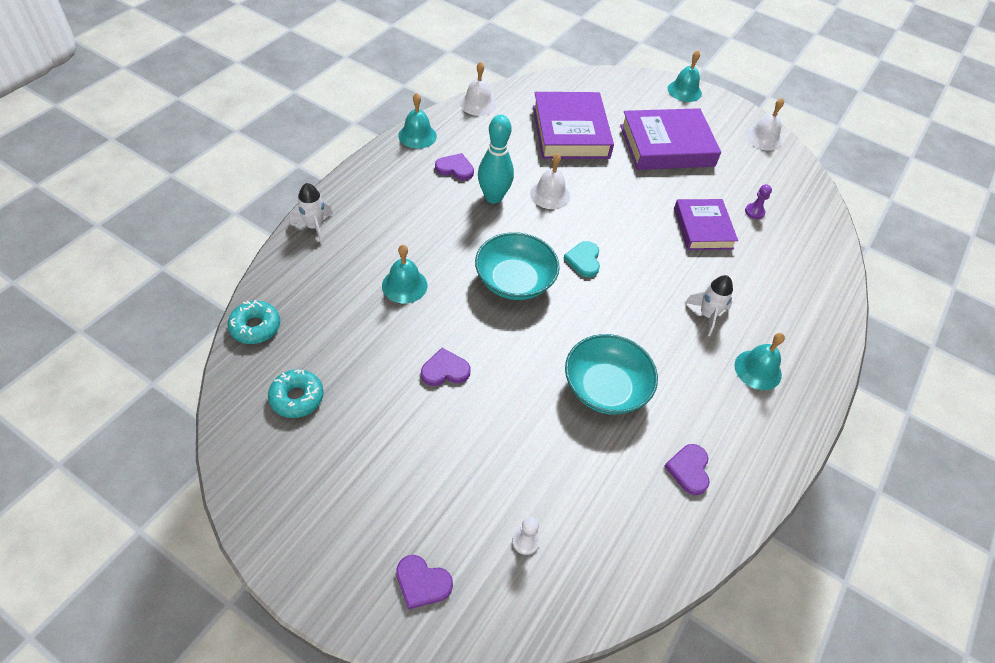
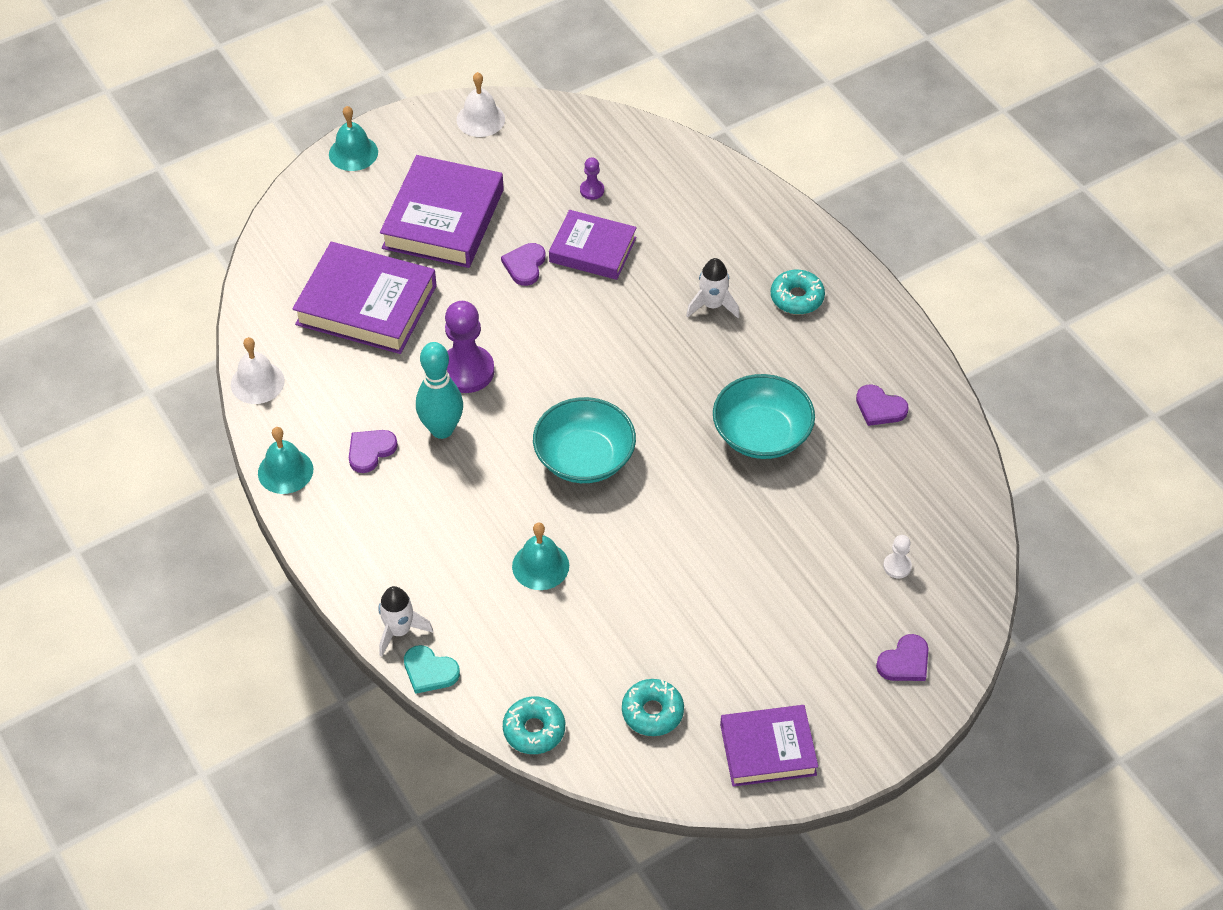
camera: 60 degrees left, 0 degrees up
purple heart [421,348,471,386] -> purple heart moved to [501,243,546,286]
white bell [530,153,570,209] -> purple pawn [445,301,494,393]
turquoise heart [563,241,600,277] -> turquoise heart moved to [404,645,460,694]
turquoise bell [735,333,785,390] -> turquoise donut [771,270,825,314]
none -> purple book [720,705,818,787]

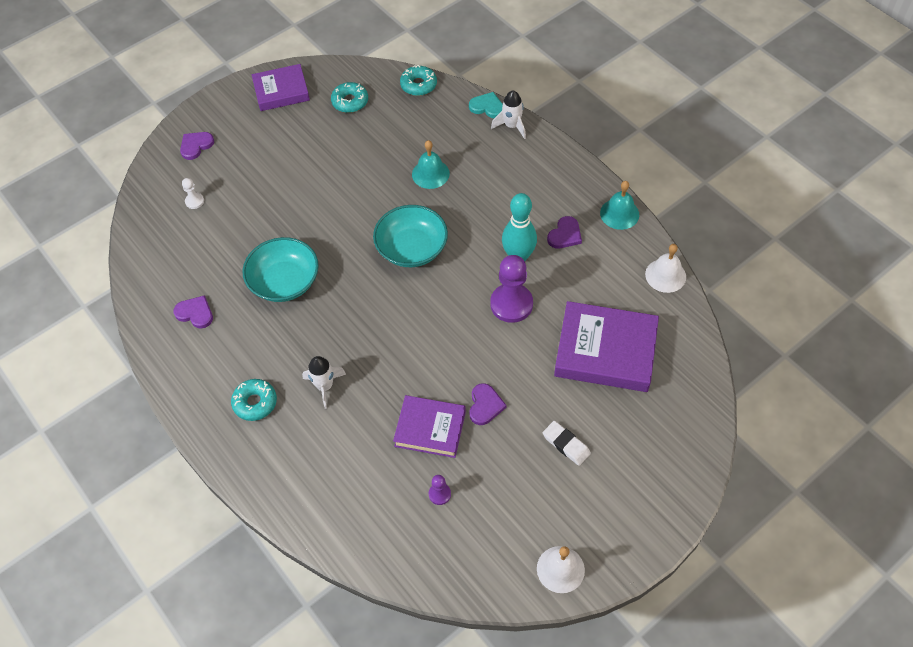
camera: 175 degrees right, 5 degrees up
turquoise bell [329,106,378,171] -> none
purple book [380,155,504,268] -> white eraser [543,421,591,466]

